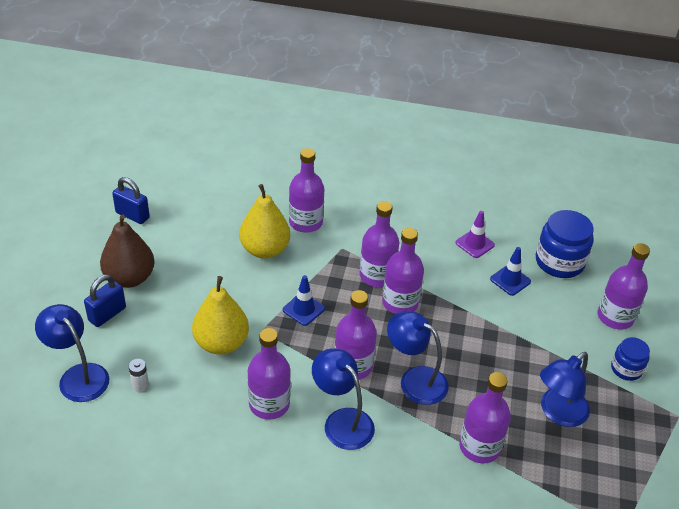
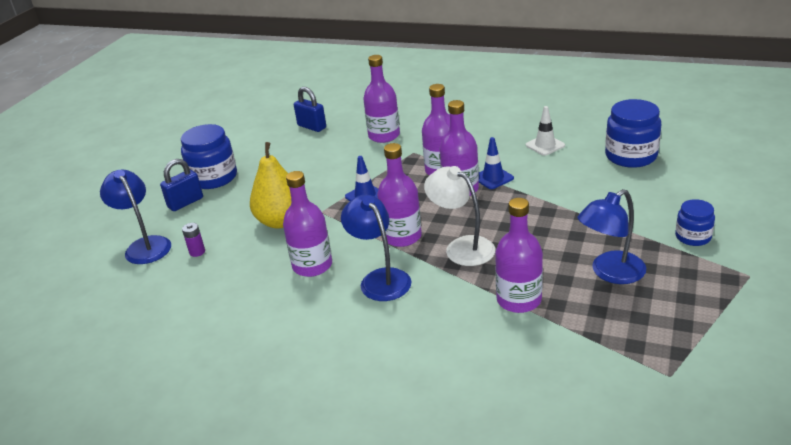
camera: 15 degrees right, 10 degrees down
brown pear [100,214,155,288] -> blue jar [181,124,237,189]
blue padlock [112,177,150,224] -> blue padlock moved to [294,87,326,132]
white battery [129,359,149,392] -> purple battery [182,223,205,257]
yellow pear [239,184,290,259] -> none
blue lamp [387,311,449,405] -> white lamp [424,166,495,266]
purple traffic cone [455,211,495,258] -> white traffic cone [526,106,565,156]
blue traffic cone [490,247,531,296] -> blue traffic cone moved to [479,137,514,189]
purple bottle [598,243,650,329] -> none

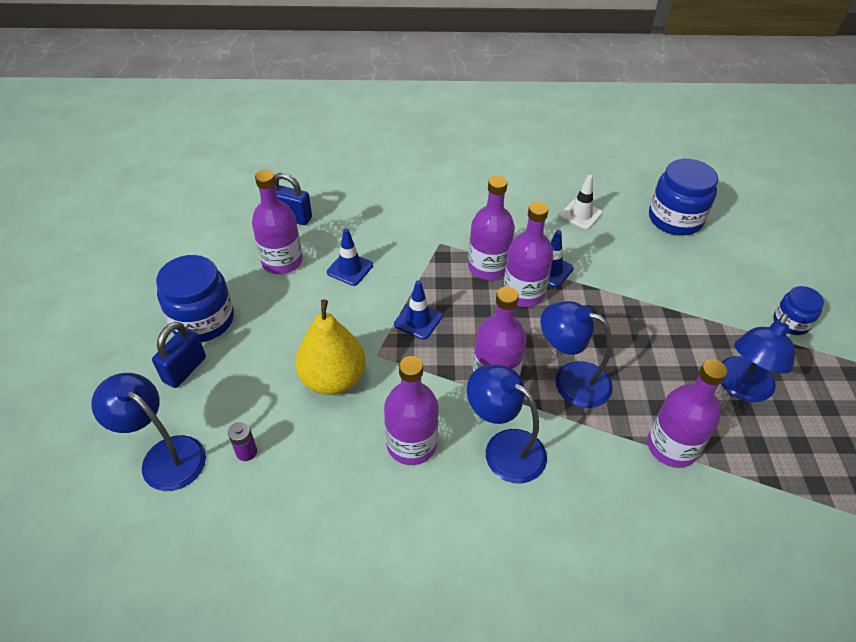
camera: 25 degrees left, 15 degrees up
purple bottle [363,55,400,143] -> purple bottle moved to [252,170,303,274]
white lamp [424,166,495,266] -> blue lamp [540,301,613,408]
none -> blue traffic cone [327,228,373,286]

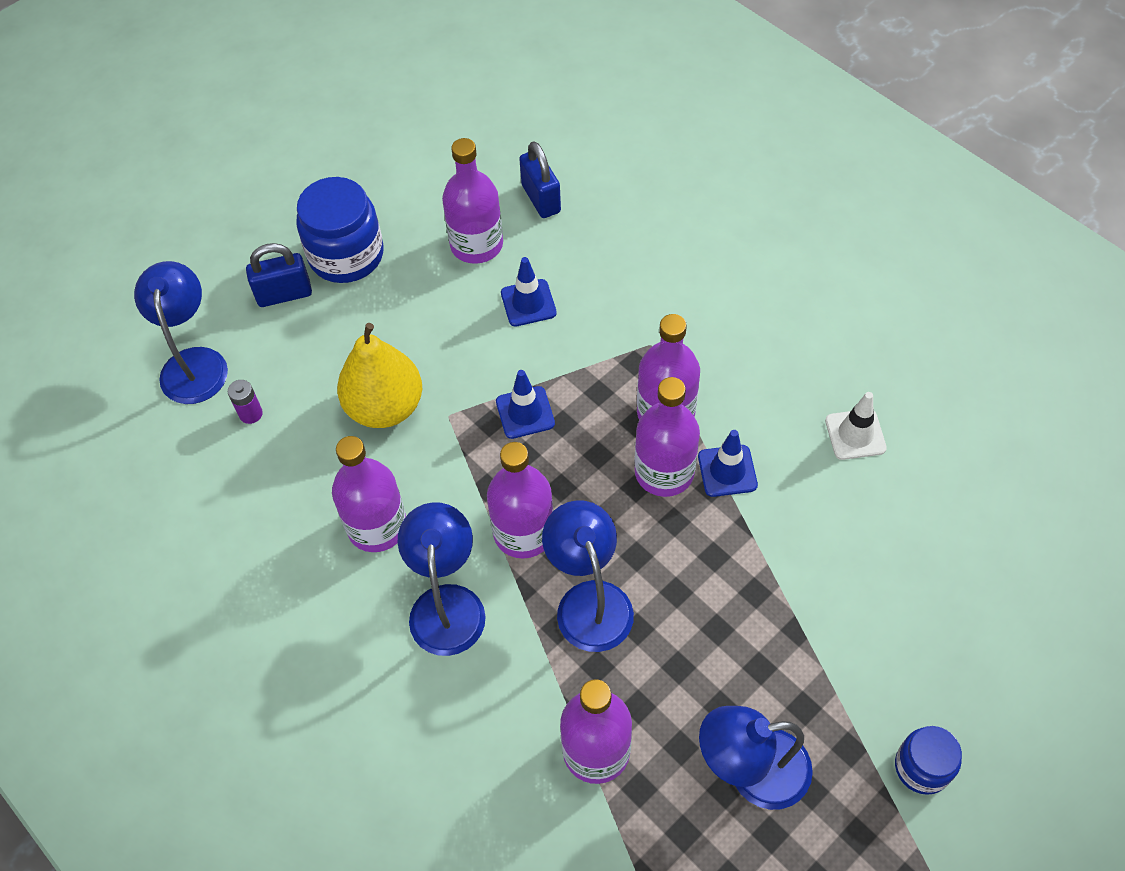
camera: 50 degrees right, 10 degrees up
blue jar [649,159,718,236] -> none

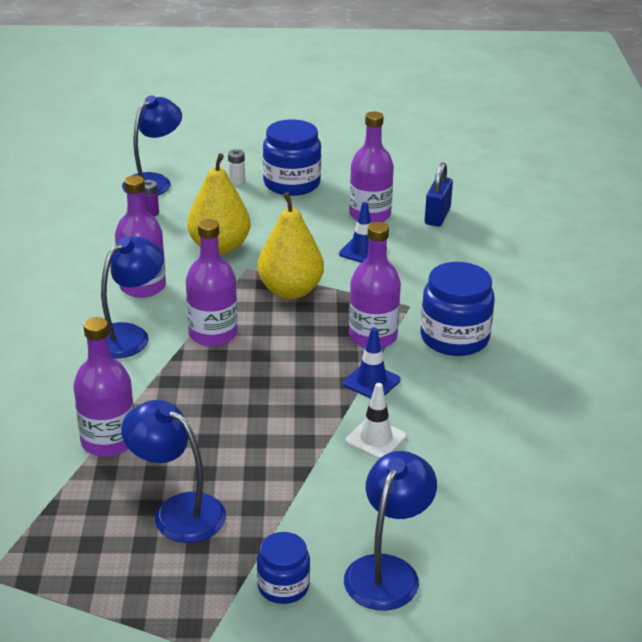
camera: 40 degrees right, 25 degrees down
blue padlock [246,243,312,307] -> white battery [228,149,245,185]
blue traffic cone [496,370,555,439] -> yellow pear [257,192,324,299]
blue lamp [542,500,634,652] -> blue lamp moved to [344,451,437,611]
purple bottle [634,377,700,497] -> none
white traffic cone [825,392,887,460] -> white traffic cone moved to [345,383,407,459]
none -> blue jar [420,262,495,356]

